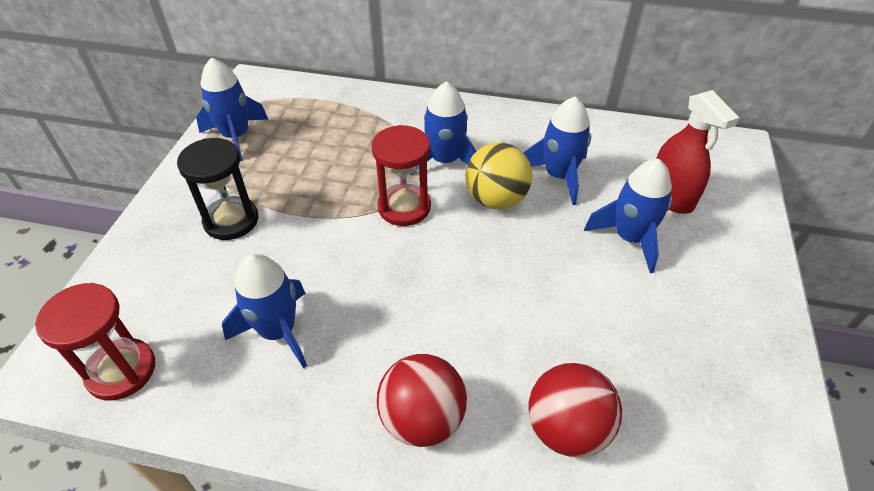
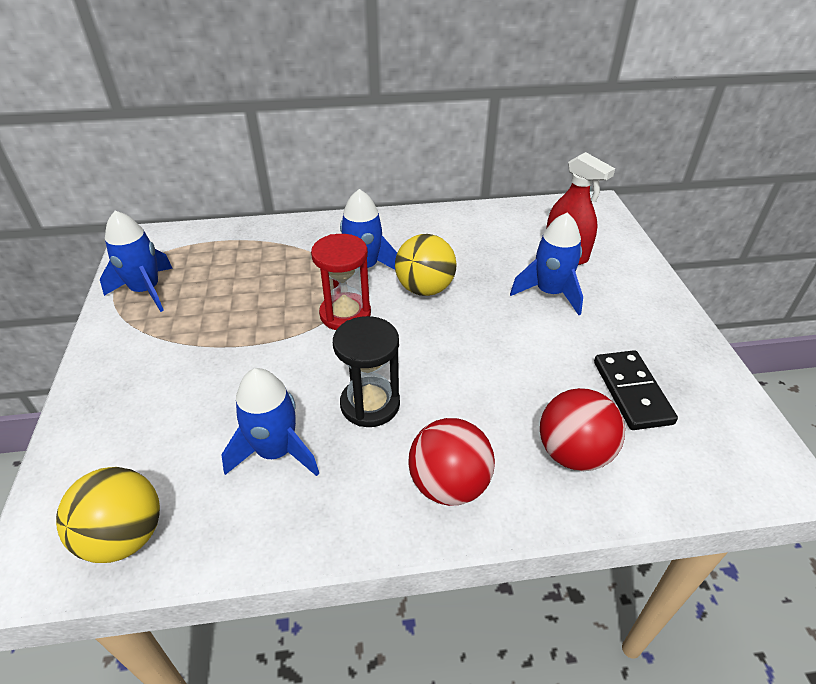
camera: 20 degrees left, 5 degrees down
red hourglass [35,283,155,401] -> yellow ball [56,467,160,563]
black hourglass [177,138,258,240] -> black hourglass moved to [333,316,400,427]
blue rocket [523,96,591,205] -> none
none -> black domino [594,350,678,430]

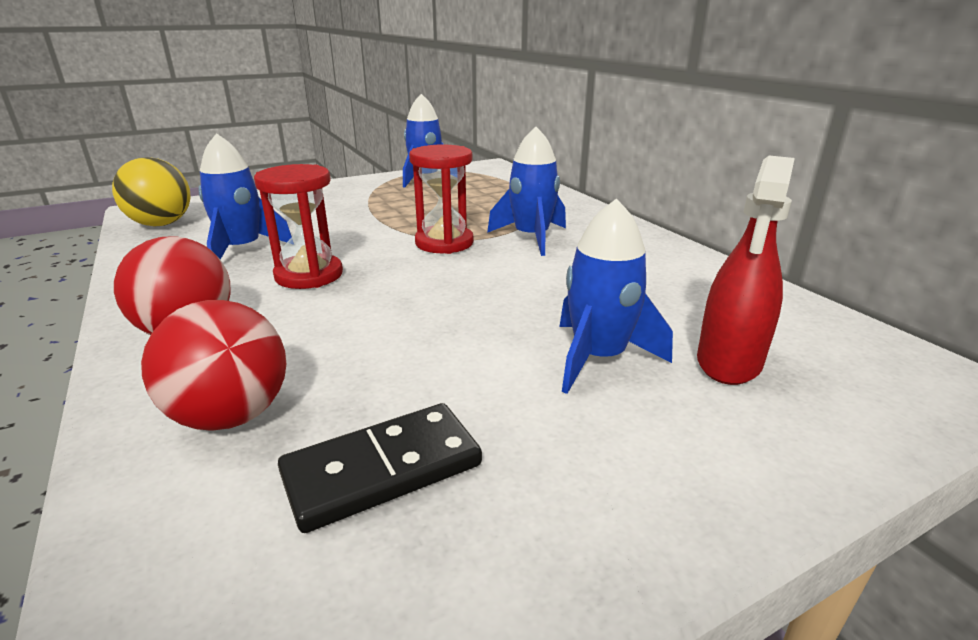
camera: 70 degrees right, 15 degrees down
black hourglass [333,316,400,427] -> red hourglass [254,164,343,289]
yellow ball [395,234,456,296] -> none

